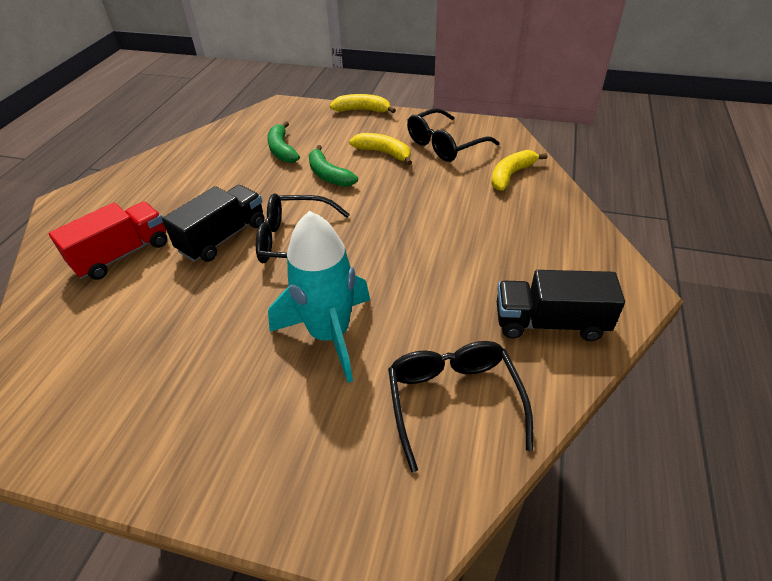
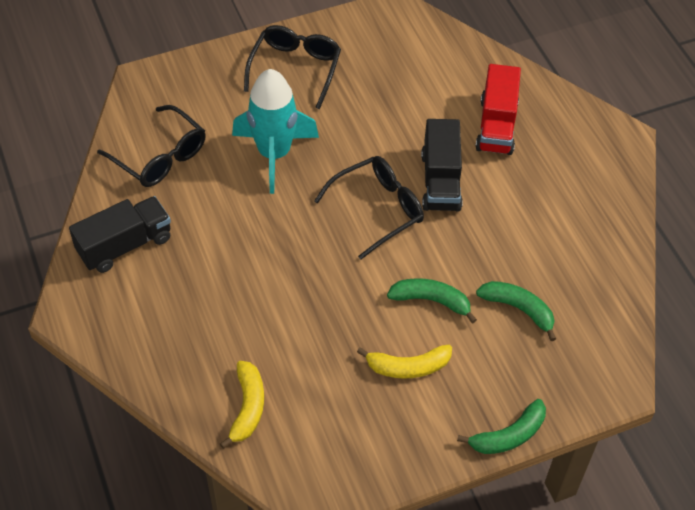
camera: 140 degrees right, 10 degrees up
yellow banana [330,94,396,113] -> green banana [457,399,546,454]
black glasses [407,108,500,162] -> black glasses moved to [244,25,341,109]

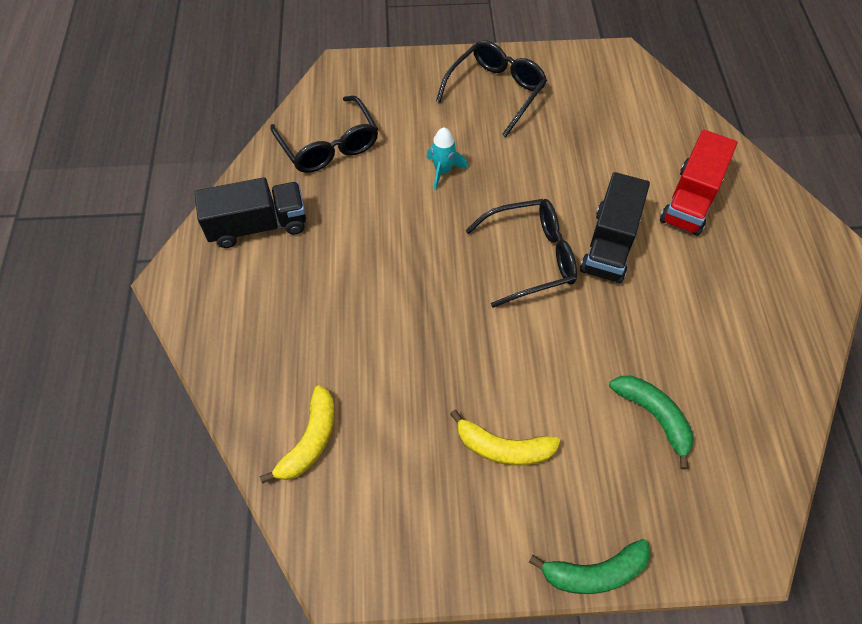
camera: 20 degrees right, 5 degrees up
turquoise rocket [232,69,319,194] -> turquoise rocket [426,127,468,190], size x0.47
green banana [387,278,477,323] -> none

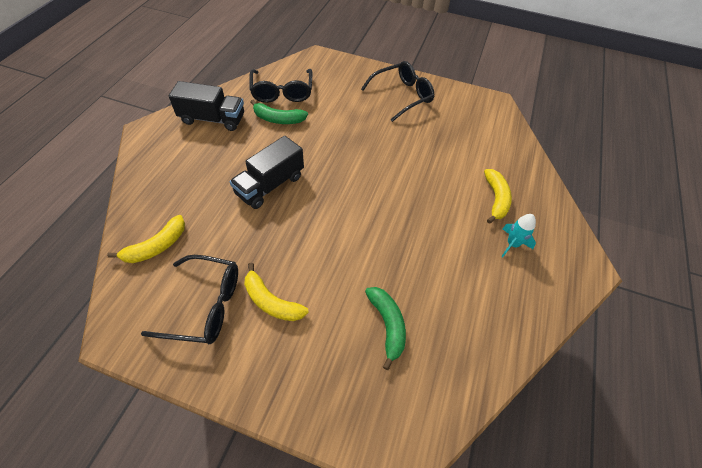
camera: 20 degrees right, 5 degrees down
turquoise rocket [426,127,468,190] -> turquoise rocket moved to [501,214,536,257]
black glasses [465,199,577,308] -> black glasses moved to [141,255,238,344]
green banana [529,539,650,594] -> green banana moved to [251,100,308,124]
black truck [580,172,650,283] -> black truck moved to [229,136,304,209]
red truck [660,130,737,236] -> yellow banana [484,169,512,224]

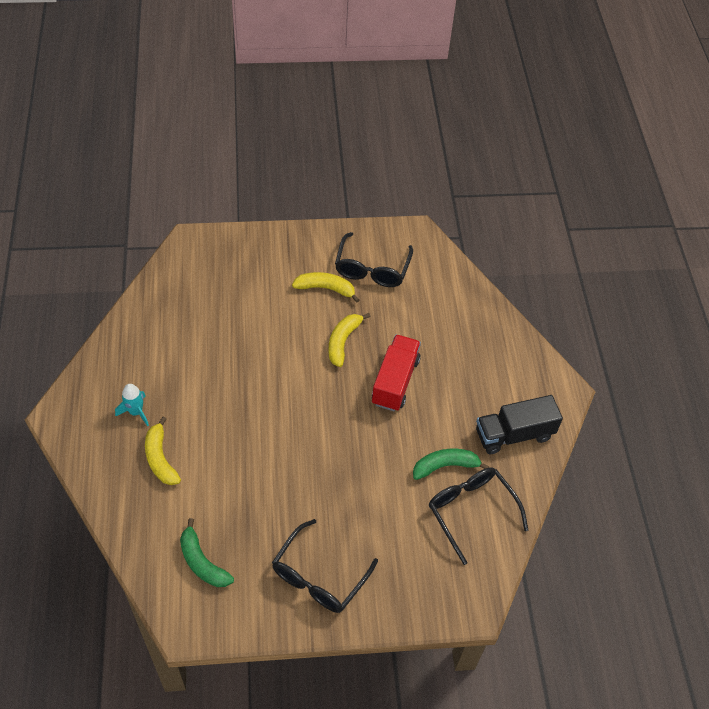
camera: 155 degrees right, 0 degrees up
yellow banana [107,215,185,263] -> yellow banana moved to [329,313,370,367]
black glasses [141,255,238,344] -> black glasses turned 60 degrees counterclockwise [335,232,413,287]
black truck [229,136,304,209] -> red truck [372,335,421,411]
green banana [365,287,406,370] -> green banana moved to [180,518,234,587]

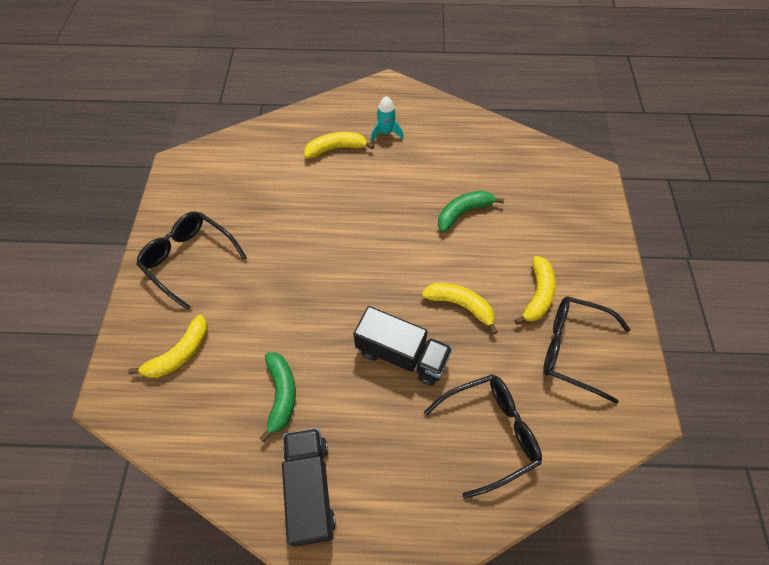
camera: 100 degrees right, 5 degrees up
green banana [180,518,234,587] -> green banana moved to [438,191,504,232]
red truck [372,335,421,411] -> black truck [353,306,452,386]
black glasses [429,468,528,565] -> black glasses moved to [424,374,542,499]
none -> yellow banana [128,315,208,378]

